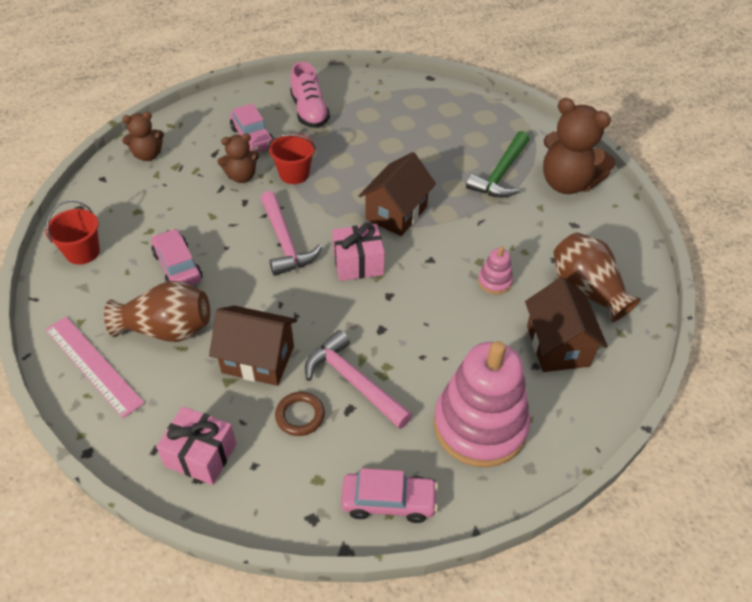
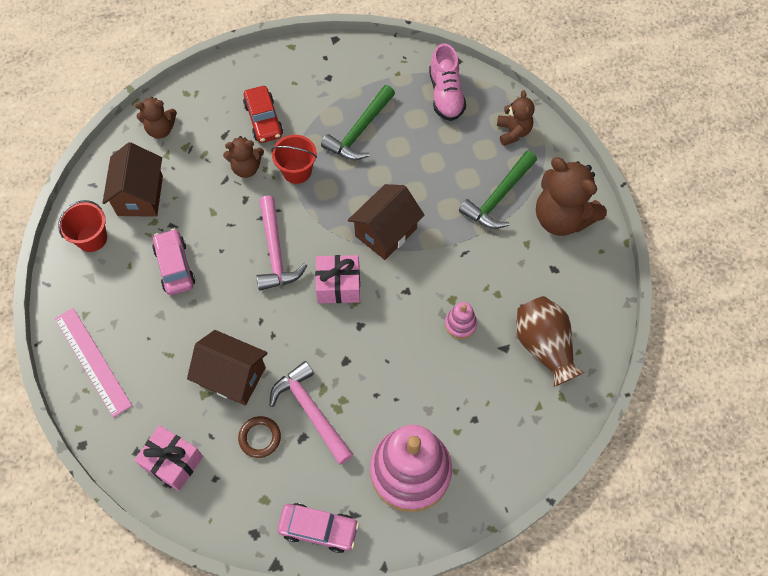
camera: 10 degrees right, 15 degrees up
brown vase [104,281,210,342] -> none
pink car [230,103,273,153] -> red car [243,86,283,143]
pink shoe [290,62,330,128] -> pink shoe moved to [429,43,466,121]
brown house [525,277,608,372] -> brown house moved to [102,142,163,217]
none -> green hammer [321,85,395,160]
none -> brown teddy bear [497,90,535,146]

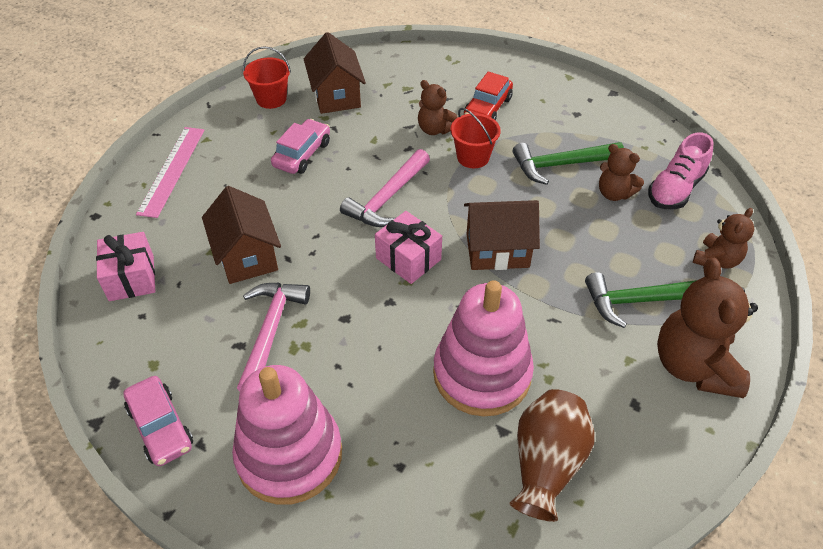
camera: 45 degrees right, 15 degrees down
brown house [102,142,163,217] -> brown house turned 60 degrees counterclockwise [304,32,366,114]
brown teddy bear [135,97,177,138] -> brown teddy bear moved to [599,144,644,201]
brown ring [238,416,281,458] -> none
pink stacking toy [445,302,477,339] -> pink stacking toy [433,280,534,417], size x2.36

